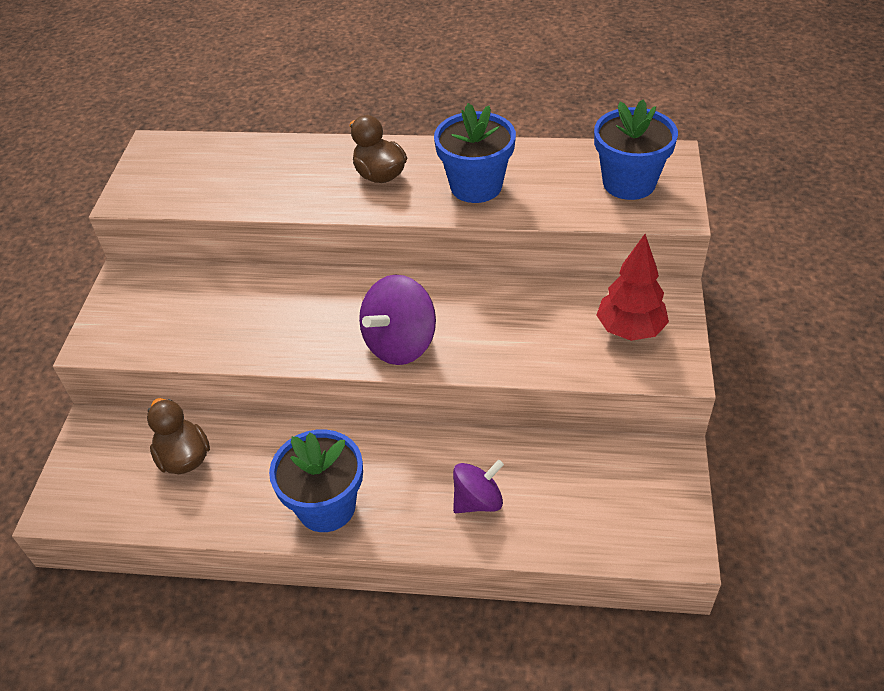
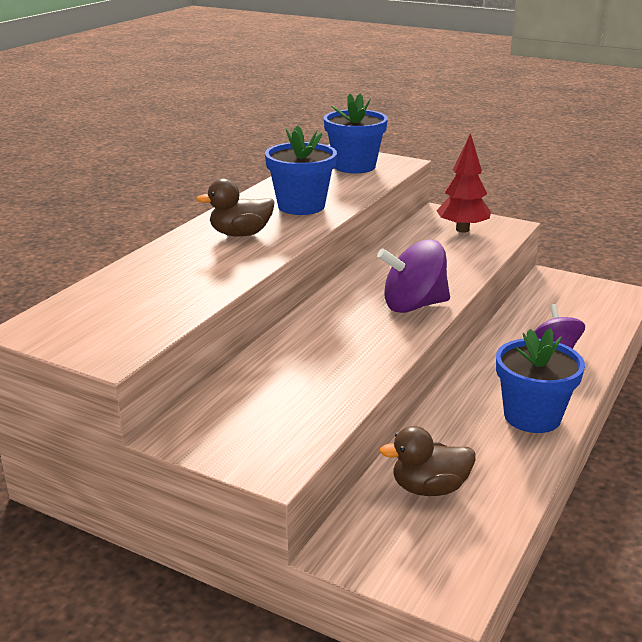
camera: 70 degrees left, 20 degrees down
purple spinning top [359,275,436,365] -> purple spinning top turned 105 degrees clockwise [377,239,450,313]

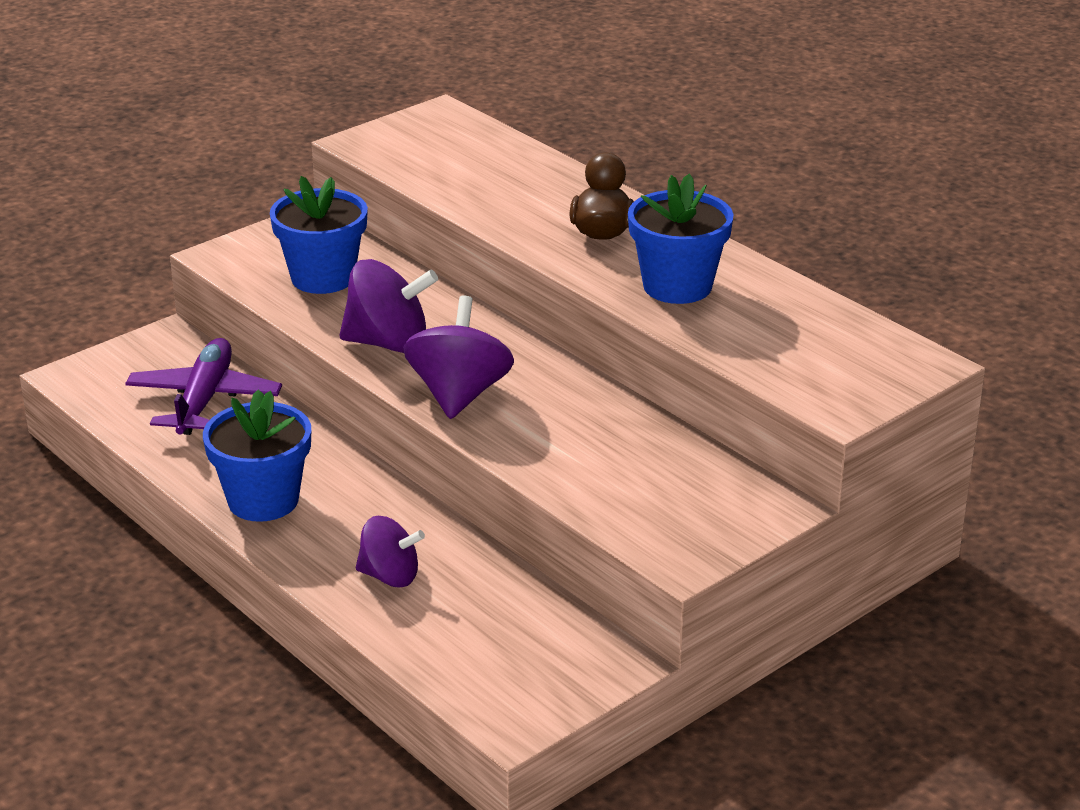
camera: 110 degrees right, 5 degrees up
blue flower pot [324,93,388,173] -> blue flower pot moved to [270,176,368,294]
brown duck [379,426,475,496] -> purple plane [125,338,282,435]
red tree [437,133,491,233] -> none
none -> purple spinning top [339,259,438,353]

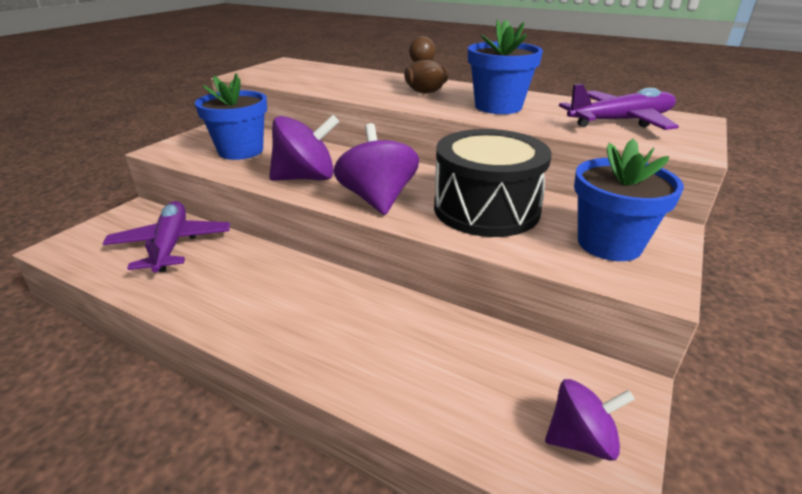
camera: 20 degrees left, 0 degrees up
blue flower pot [203,389,311,522] -> blue flower pot moved to [574,139,684,261]
purple spinning top [356,516,425,587] -> purple spinning top moved to [545,379,635,461]
none -> black drum [434,129,552,237]
none -> purple plane [559,84,679,130]

